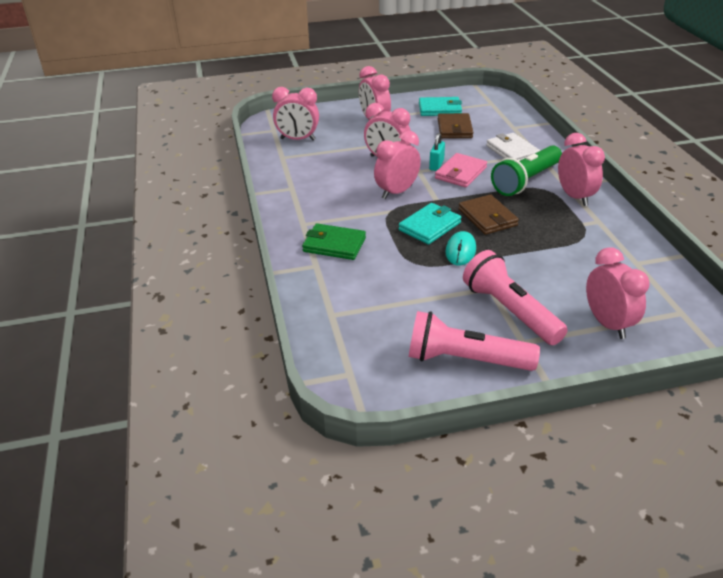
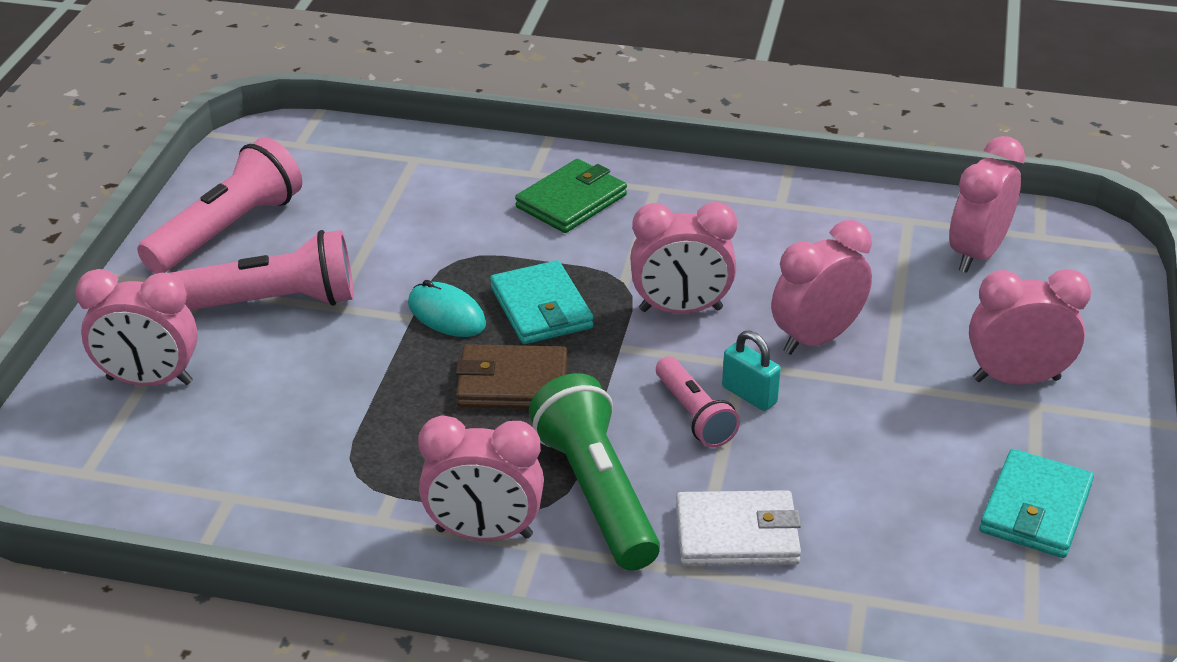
camera: 115 degrees right, 0 degrees up
pink clock [374,130,421,199] -> pink clock turned 105 degrees clockwise [630,202,737,314]
pink wallet [435,153,487,187] -> pink flashlight [656,356,740,447]
brown wallet [438,113,473,138] -> none

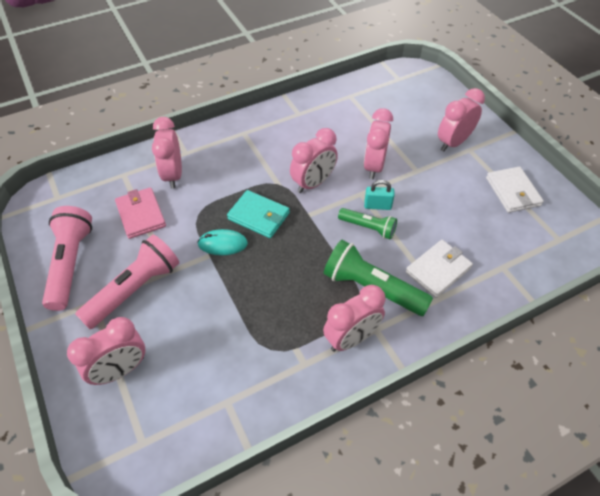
camera: 40 degrees left, 15 degrees up
brown wallet [456,344,568,409] -> none
green wallet [515,159,627,233] -> none
pink flashlight [656,356,740,447] -> green flashlight [338,208,397,239]
pink clock [949,136,1025,273] -> pink clock moved to [152,117,182,189]
turquoise wallet [979,449,1094,558] -> white wallet [486,166,544,213]
none -> pink wallet [115,187,166,239]

